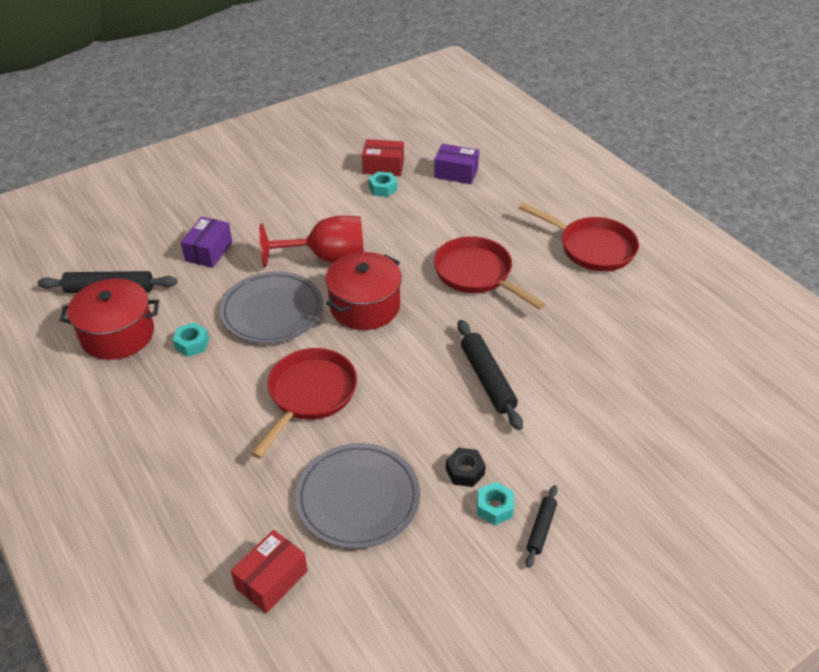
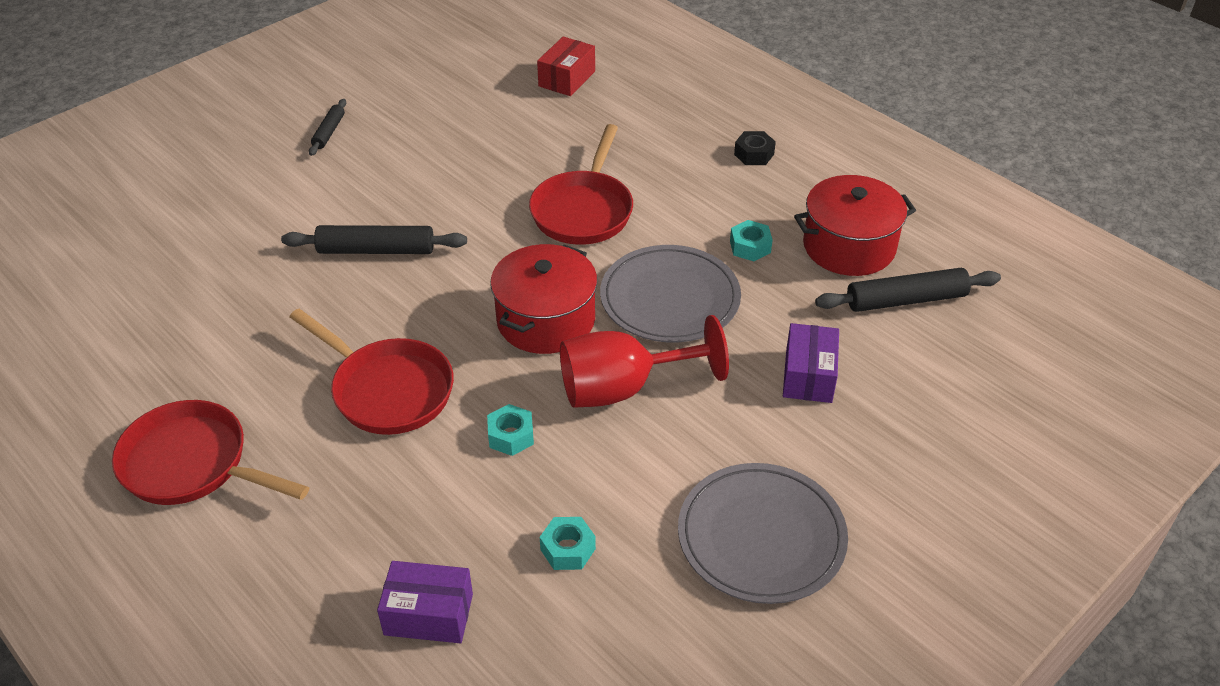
camera: 170 degrees right, 0 degrees up
grey plate [295,443,420,549] -> grey plate moved to [678,463,848,604]
red box [362,139,404,176] -> none
black nut [446,448,486,487] -> black nut moved to [734,131,776,165]
black rolling pin [457,320,523,430] -> black rolling pin turned 60 degrees counterclockwise [281,225,467,254]
turquoise nut [477,482,514,525] -> turquoise nut moved to [487,404,534,456]

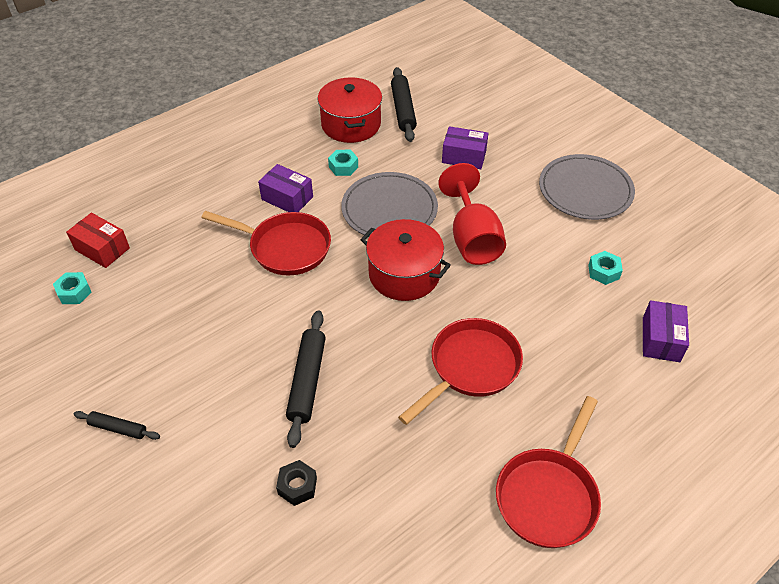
camera: 85 degrees left, 5 degrees up
turquoise nut [487,404,534,456] -> turquoise nut moved to [53,272,92,304]
black nut [734,131,776,165] -> black nut moved to [276,460,317,506]
none -> purple box [258,164,313,212]

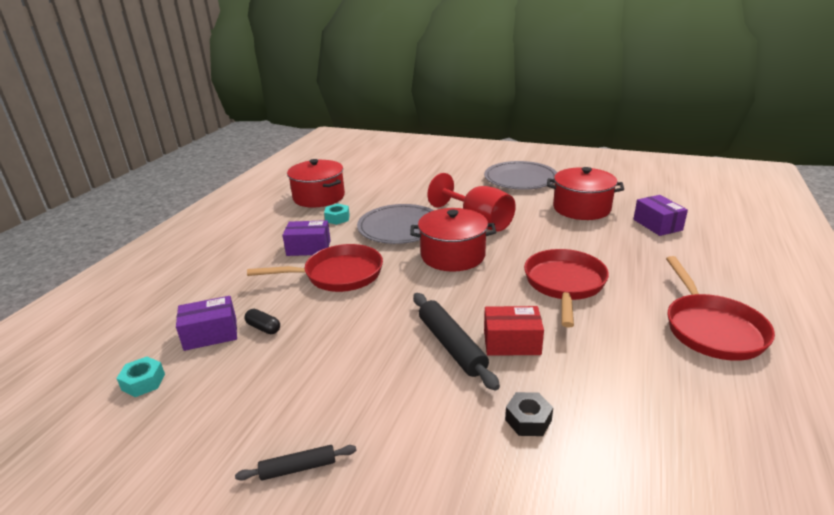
camera: 30 degrees left, 20 degrees down
red box [66,213,130,268] -> red box moved to [484,306,544,356]
black rolling pin [391,67,417,142] -> none
purple box [442,126,488,169] -> purple box moved to [176,296,237,351]
turquoise nut [588,251,623,285] -> red pot [547,167,624,220]
none -> black capsule [244,309,280,334]

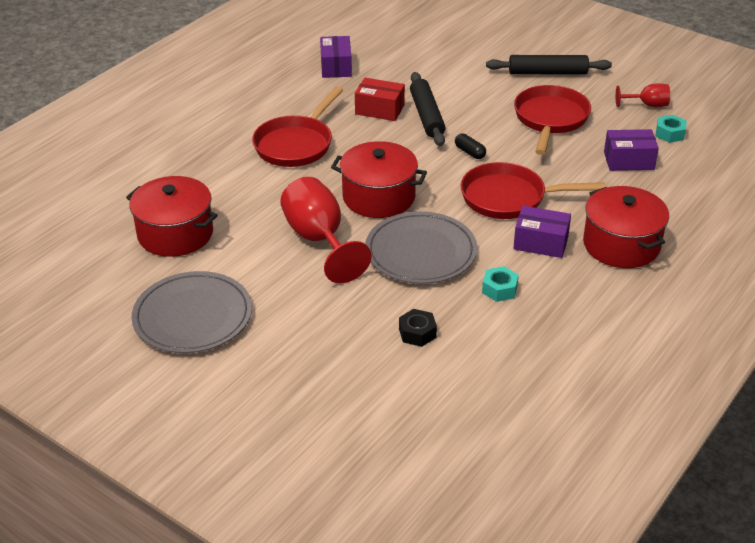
camera: 165 degrees left, 10 degrees up
black rolling pin [235,445,357,481] -> black rolling pin [486,55,612,75], size x1.76
black capsule [244,309,280,334] -> black capsule moved to [455,134,486,159]
red pot [287,159,345,208] -> red pot moved to [583,186,669,268]
black nut [505,392,553,436] -> black nut moved to [399,309,437,347]
purple box [633,195,688,236] -> purple box moved to [320,36,352,78]
red pan [666,256,775,361] -> red pan moved to [514,85,591,155]
none -> red goblet [615,83,670,107]

